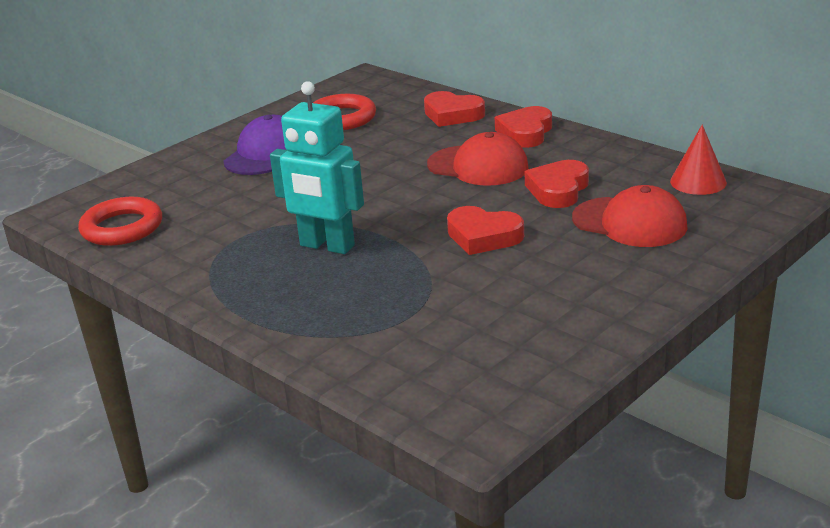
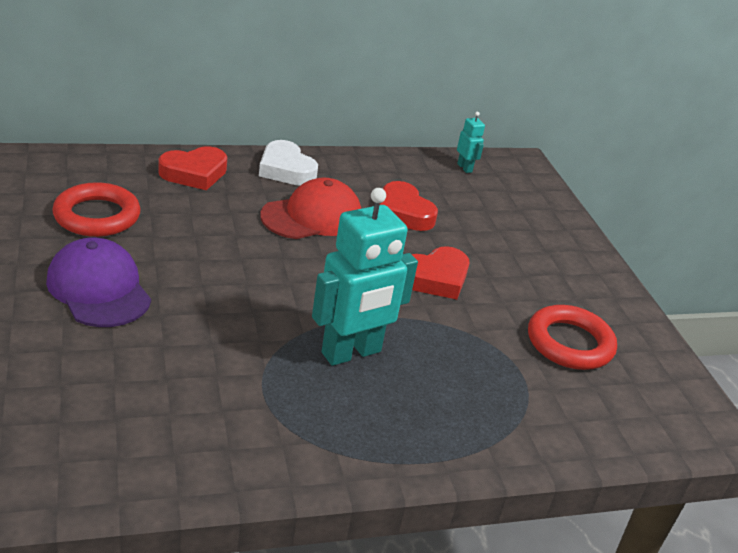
camera: 65 degrees left, 5 degrees up
red ring [78,197,162,246] -> red ring moved to [528,305,617,370]
red heart [495,106,552,148] -> white heart [259,140,318,186]
red cap [572,185,688,247] -> none
red cone [670,125,727,195] -> turquoise robot [457,112,485,173]

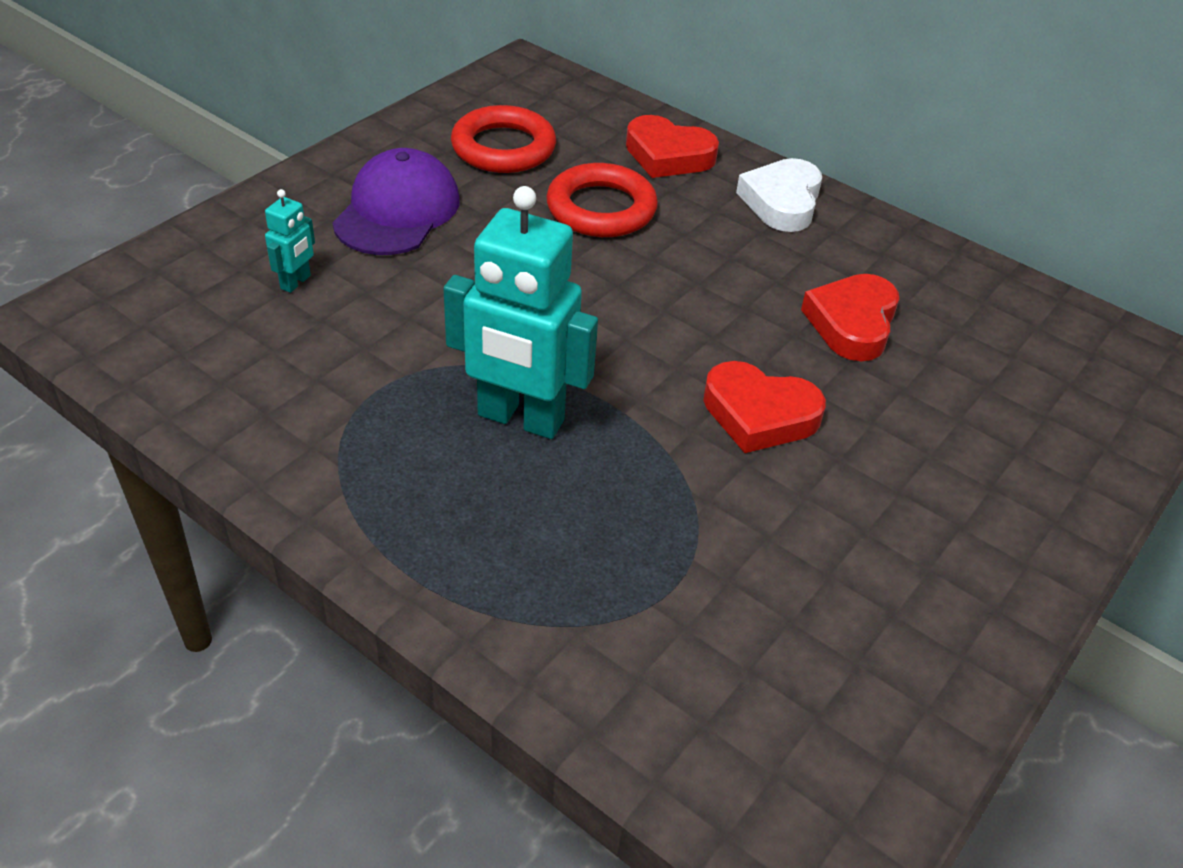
camera: 55 degrees right, 10 degrees up
red cap [260,178,361,239] -> none
turquoise robot [457,112,485,173] -> turquoise robot moved to [265,189,315,293]
red ring [528,305,617,370] -> red ring moved to [546,163,658,237]

